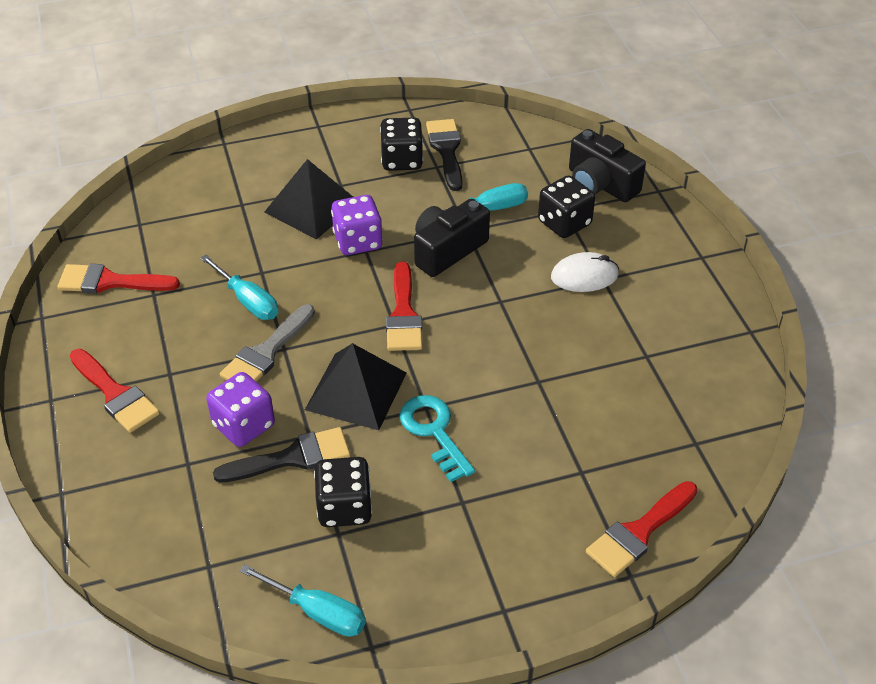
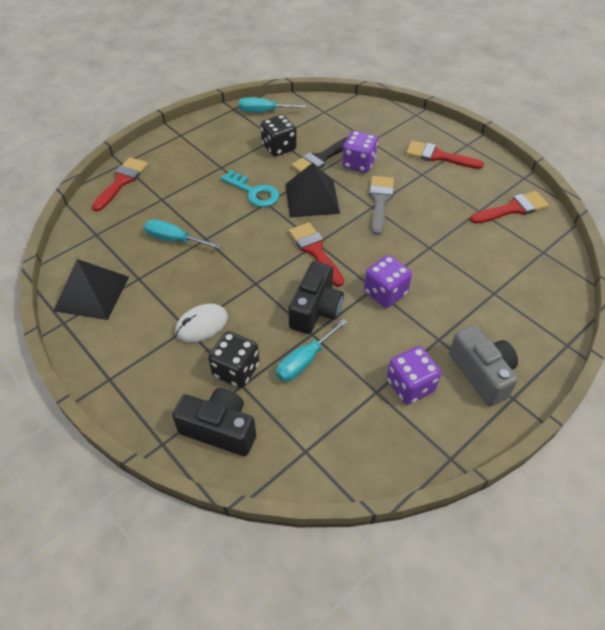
camera: 155 degrees right, 5 degrees up
turquoise screwdriver [200,255,278,320] -> turquoise screwdriver moved to [144,219,221,249]
black pyramid [264,159,353,240] -> black pyramid moved to [54,259,129,320]
black dice [380,117,423,171] -> purple dice [387,346,441,405]
black brush [426,119,463,191] -> none
none -> grey camera [449,326,518,406]

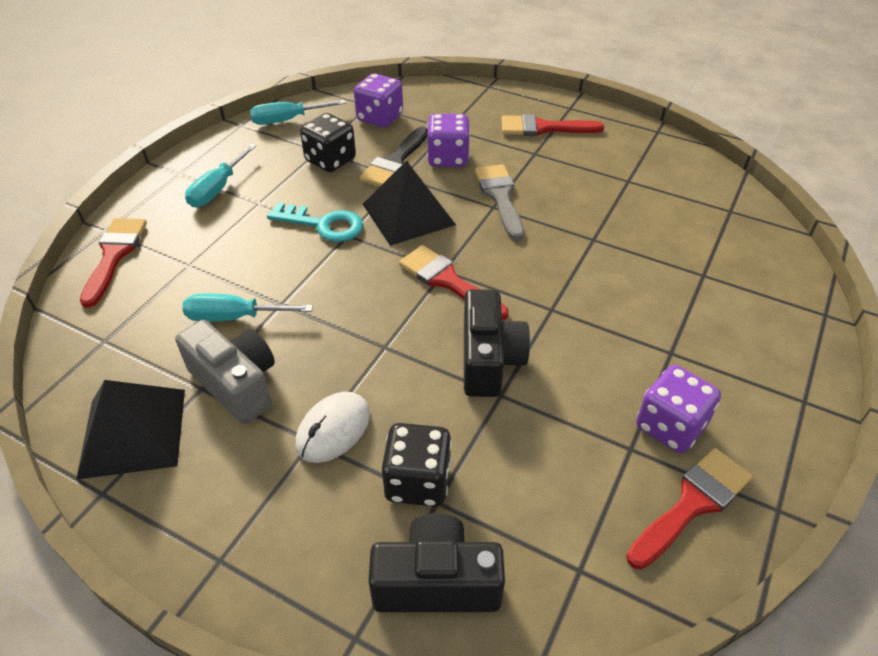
camera: 20 degrees left, 5 degrees down
turquoise screwdriver [276,319,348,382] -> turquoise screwdriver moved to [185,144,256,207]
purple dice [364,255,412,308] -> purple dice moved to [354,73,403,128]
grey camera [449,326,518,406] -> grey camera moved to [175,320,275,424]
red brush [470,191,549,224] -> red brush moved to [626,448,752,569]

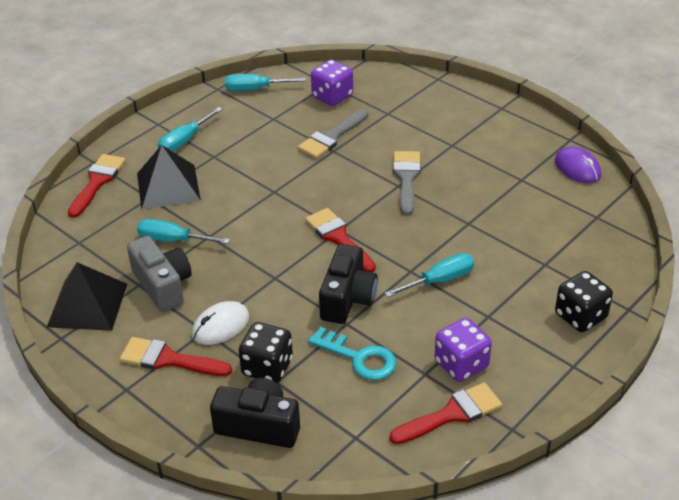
camera: 15 degrees right, 5 degrees down
turquoise key [267,202,363,242] -> turquoise key moved to [308,327,397,380]
black dice [300,113,356,172] -> black dice moved to [555,271,613,332]
black brush [360,126,428,187] -> grey brush [298,109,368,159]
black pyramid [362,160,456,246] -> black pyramid moved to [137,145,201,210]
purple dice [427,114,470,167] -> none
red brush [502,114,604,136] -> red brush moved to [120,337,232,376]
none -> turquoise screwdriver [385,253,474,297]
none -> purple mouse [555,146,601,183]

